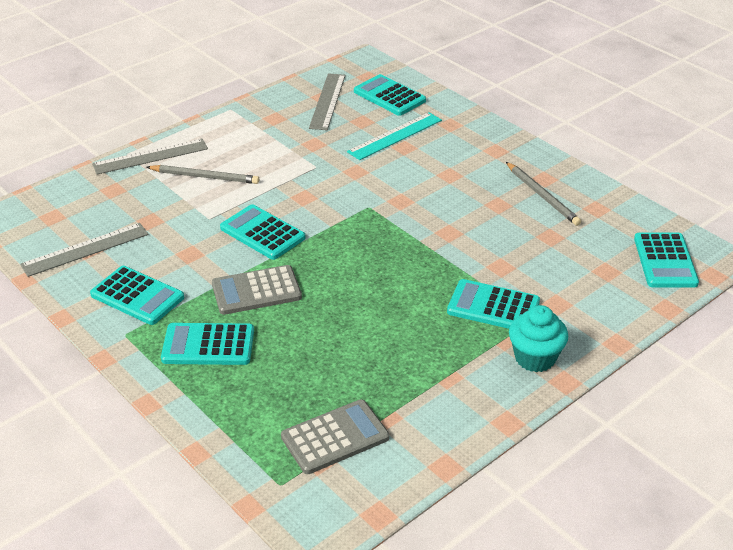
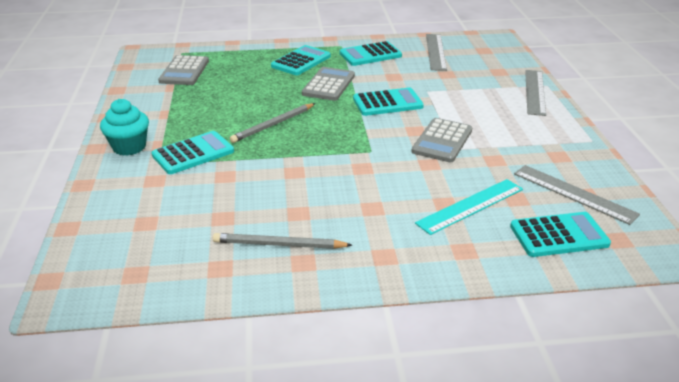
camera: 125 degrees right, 5 degrees down
grey pencil [147,165,259,184] -> grey pencil moved to [230,103,316,143]
turquoise ruler [347,112,442,160] -> turquoise ruler turned 60 degrees clockwise [415,179,523,235]
turquoise calculator [634,232,699,288] -> none
none -> grey calculator [411,118,472,162]

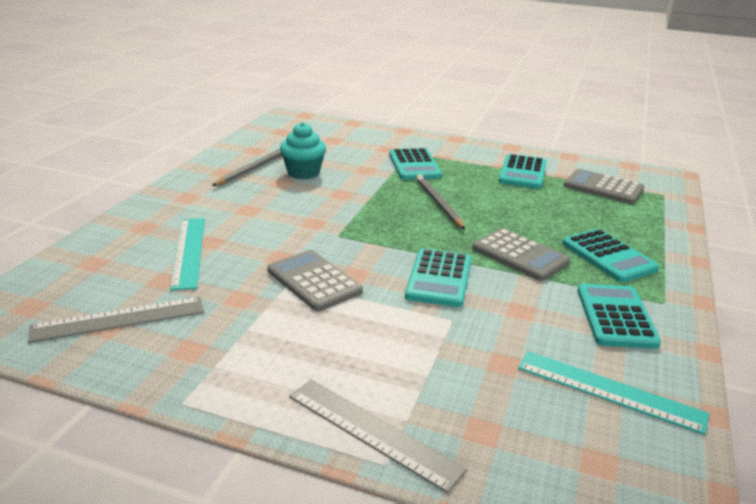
camera: 115 degrees right, 5 degrees down
turquoise cupcake [100,99,149,156] -> turquoise cupcake moved to [280,122,326,179]
grey ruler [426,34,447,71] -> turquoise ruler [518,351,709,435]
turquoise calculator [510,212,611,257] -> turquoise calculator moved to [499,154,547,189]

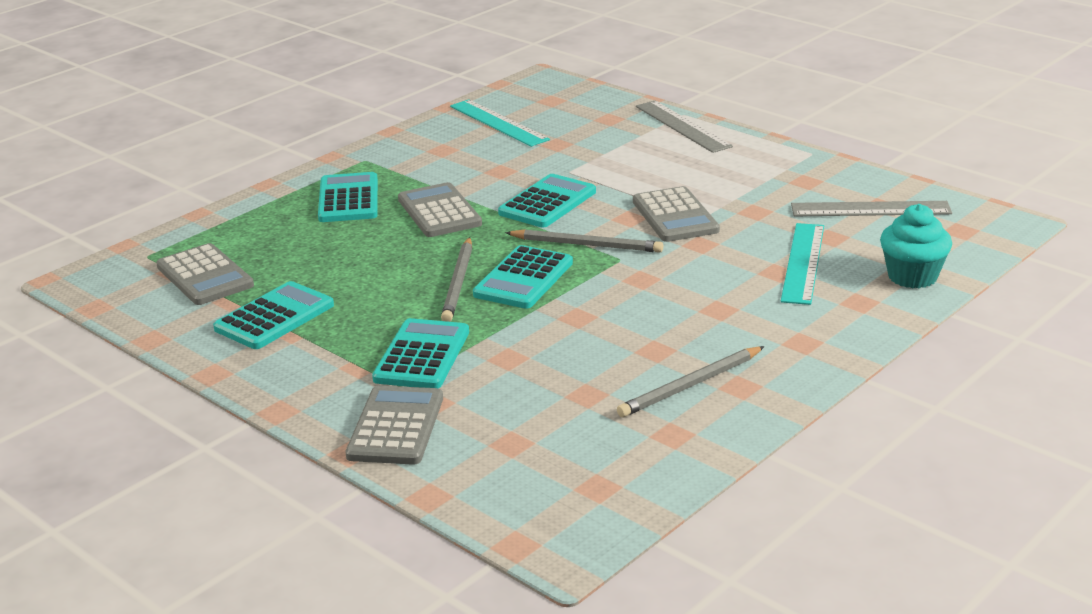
camera: 155 degrees left, 0 degrees up
turquoise cupcake [280,122,326,179] -> turquoise cupcake moved to [880,204,952,288]
turquoise calculator [577,284,661,349] -> turquoise calculator moved to [473,245,573,309]
none -> grey calculator [345,386,443,465]
none -> grey pencil [505,229,663,253]

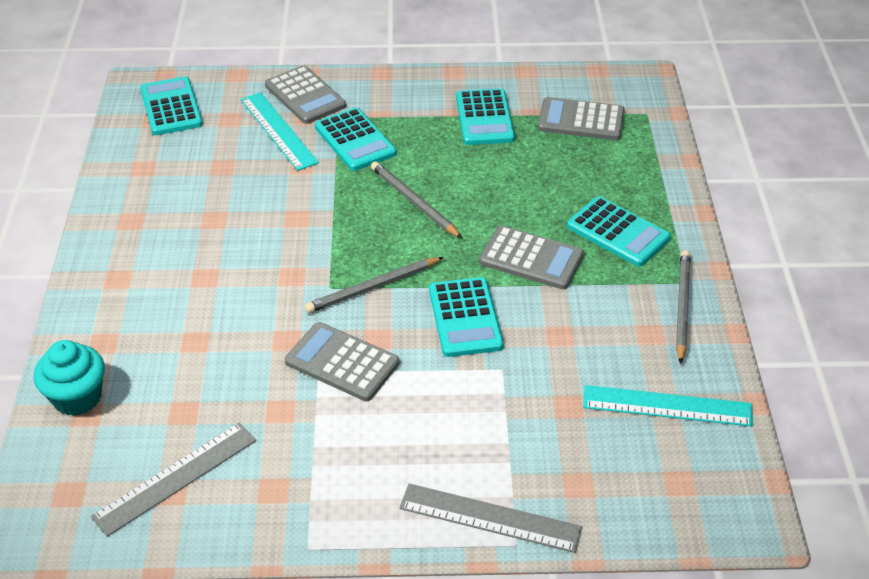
camera: 135 degrees right, 15 degrees up
turquoise calculator [473,245,573,309] -> turquoise calculator moved to [140,76,203,135]
grey pencil [617,346,764,417] -> grey pencil moved to [676,250,691,364]
turquoise ruler [781,223,824,305] -> turquoise ruler moved to [241,92,319,171]

